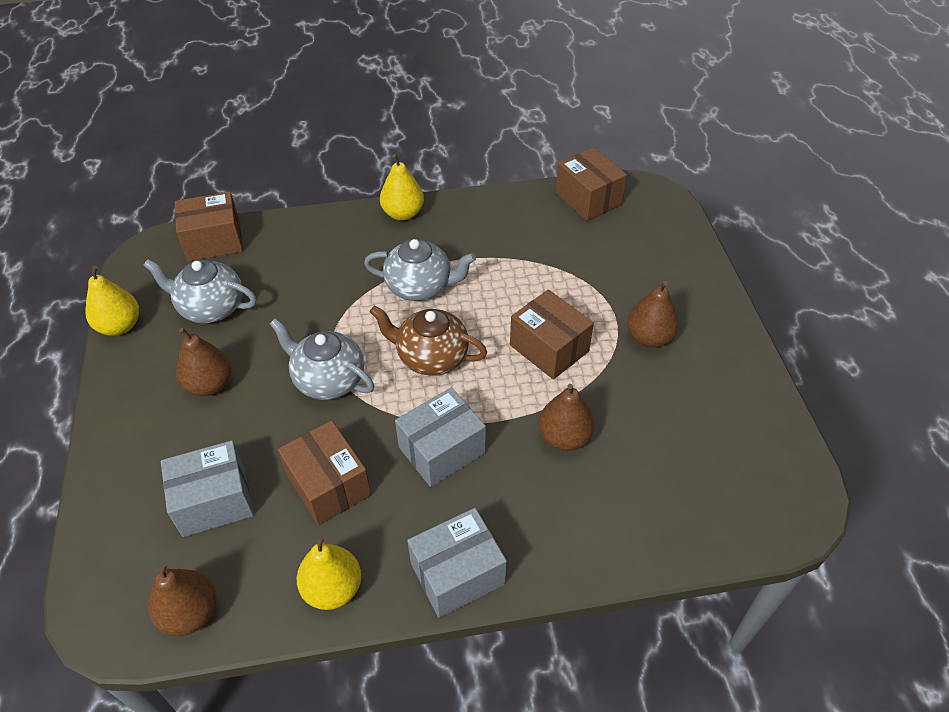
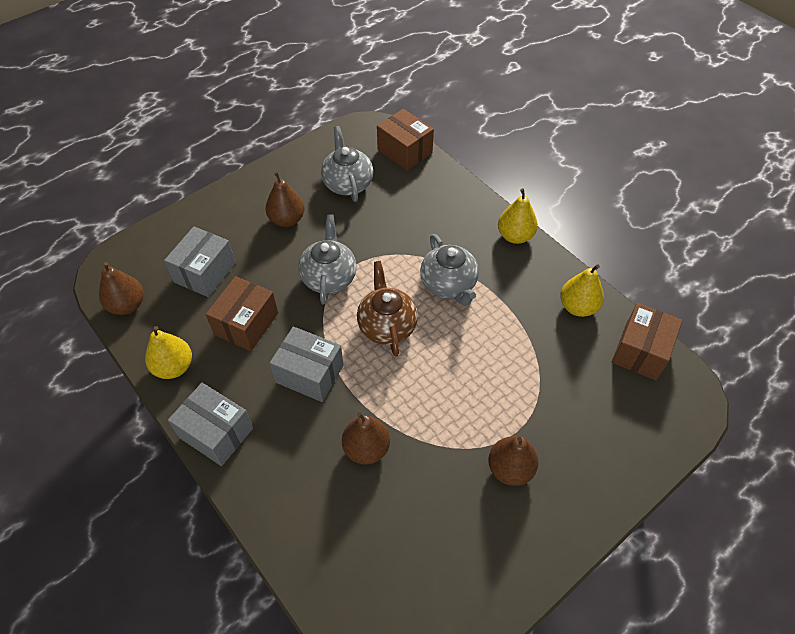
camera: 60 degrees right, 5 degrees up
yellow pear [86,266,139,336] -> yellow pear moved to [560,264,604,317]
grey box [161,440,254,537] -> grey box turned 75 degrees clockwise [164,226,236,297]
brown box [510,289,594,379] -> none

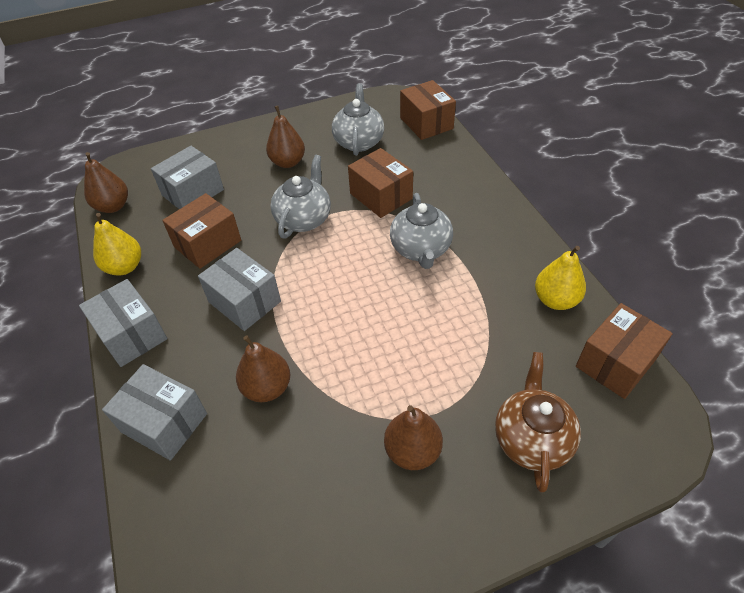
camera: 20 degrees right, 5 degrees down
brown teapot [357,261,418,357] -> brown teapot moved to [495,352,581,493]
yellow pear [498,188,538,244] -> none
none -> grey box [102,364,207,461]
none -> brown box [348,148,413,218]

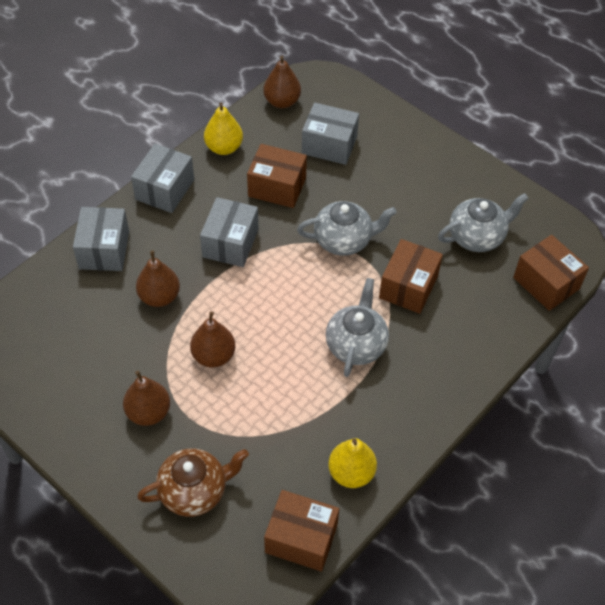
camera: 60 degrees right, 5 degrees up
brown pear [266,106,305,168] -> brown pear moved to [190,312,235,367]
grey teapot [390,193,453,269] -> grey teapot turned 135 degrees clockwise [326,278,389,377]
brown box [400,80,456,140] -> brown box turned 75 degrees counterclockwise [513,235,589,311]

